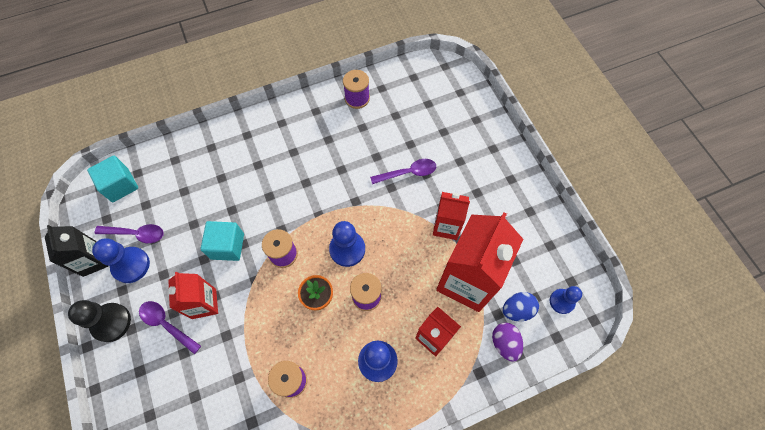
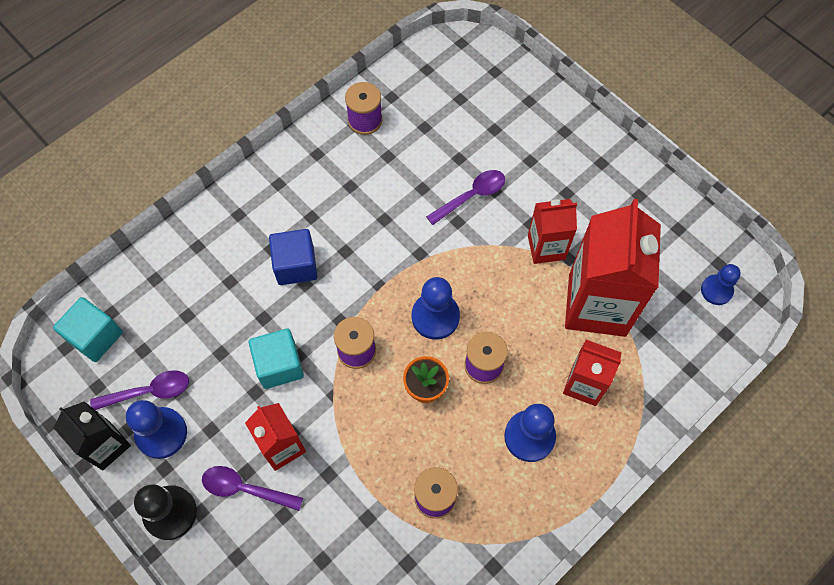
camera: 20 degrees left, 0 degrees up
purple egg [492,323,523,362] -> none
blue egg [503,292,539,321] -> none
none -> blue cube [269,229,318,285]

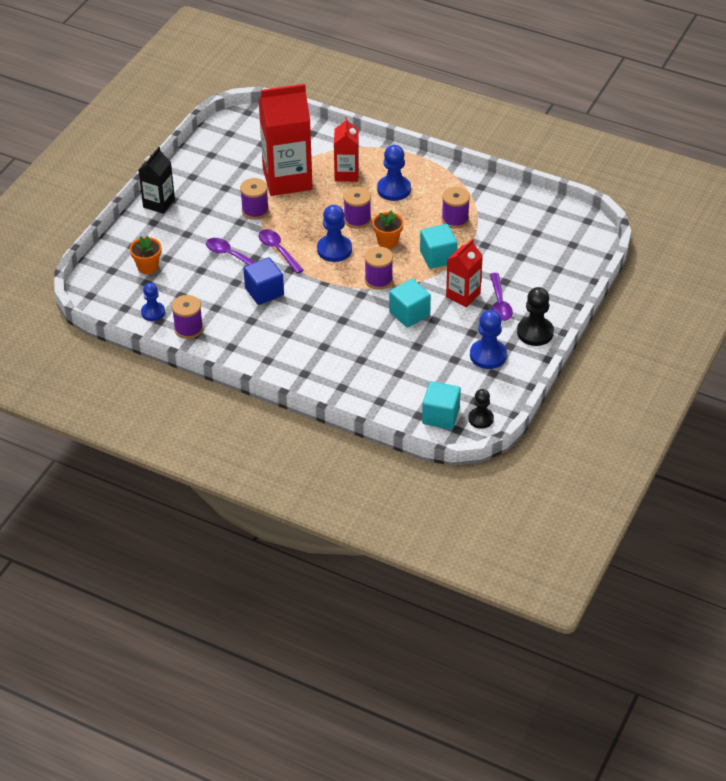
camera: 110 degrees left, 20 degrees down
black carton [54,401,131,470] -> black carton moved to [138,147,175,214]
purple spoon [90,370,189,410] -> purple spoon moved to [259,229,304,274]
blue cube [269,229,318,285] -> blue cube moved to [243,257,284,305]
red carton [528,199,577,264] -> purple spool [240,178,269,220]
blue pawn [701,264,741,305] -> blue pawn moved to [141,283,165,321]
none -> orange flower pot [130,236,161,274]
none -> turquoise cube [420,224,457,269]
none -> black pawn [468,389,494,429]

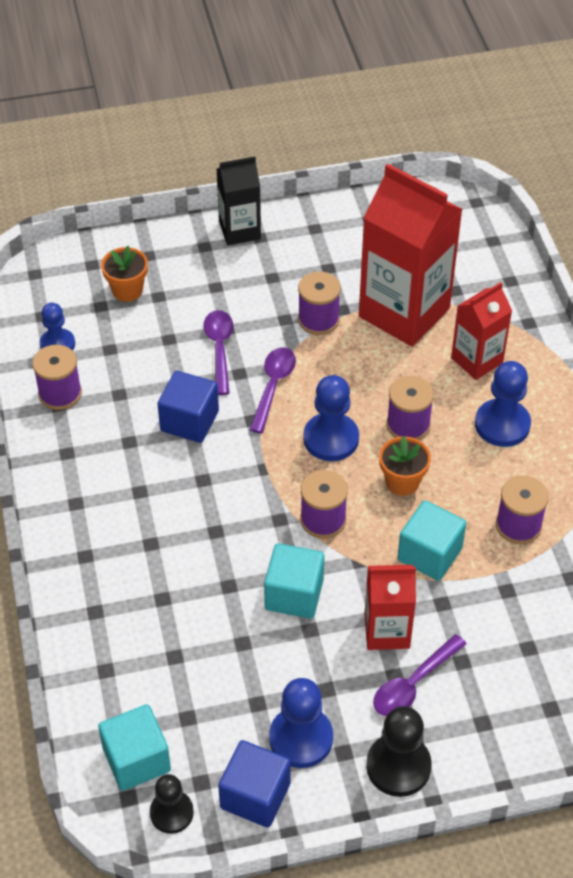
camera: 50 degrees right, 5 degrees up
none -> blue cube [218,740,291,828]

